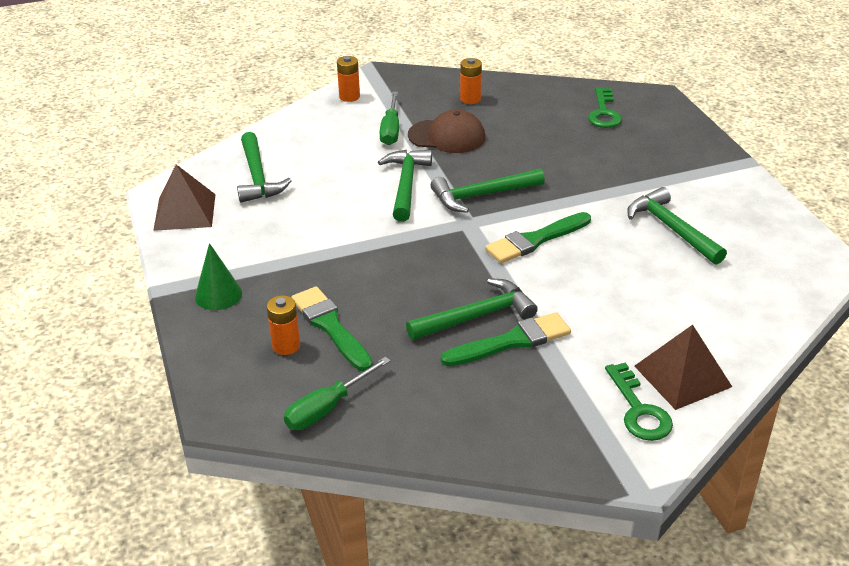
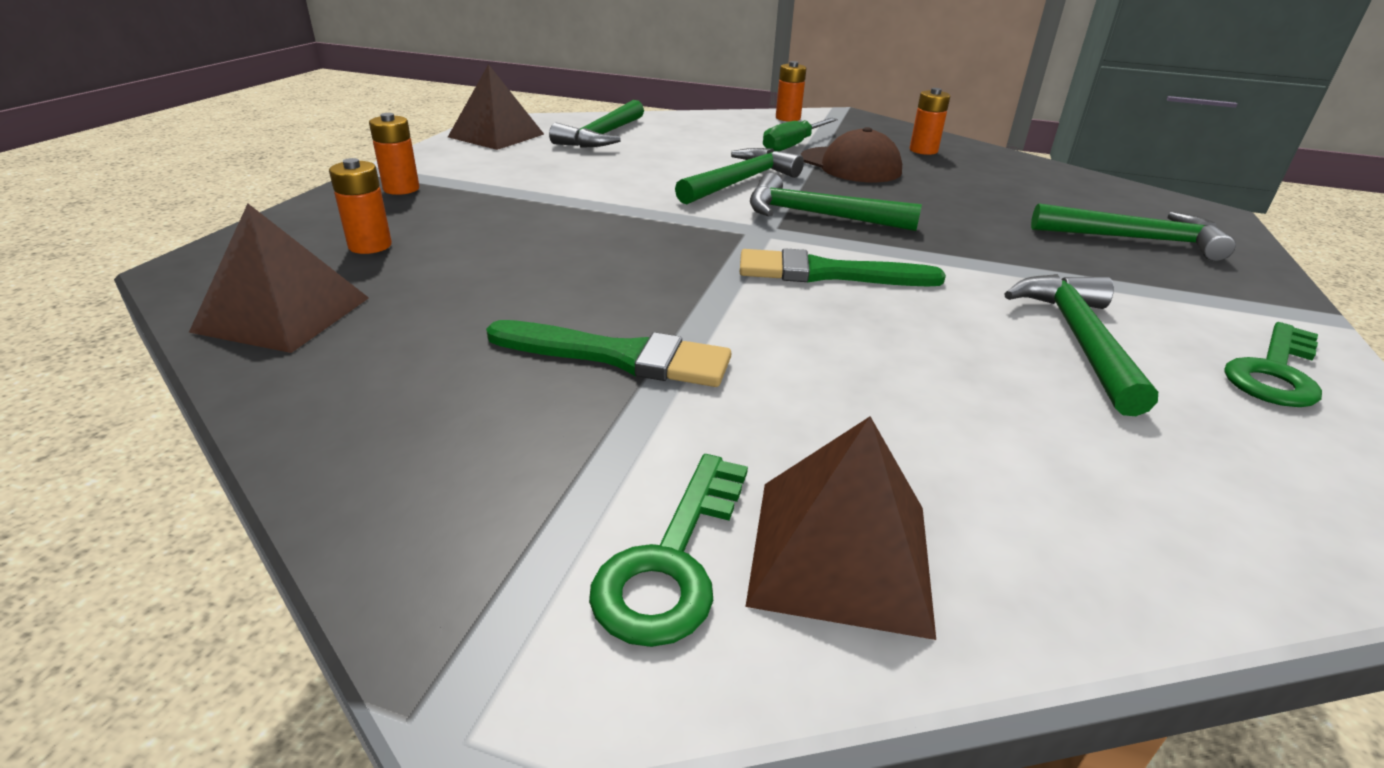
camera: 35 degrees right, 5 degrees down
green cone [195,243,242,310] -> orange battery [369,113,419,195]
green screwdriver [284,357,391,430] -> brown pyramid [189,204,369,353]
green brush [291,286,373,371] -> none
green hammer [406,278,538,340] -> green hammer moved to [1031,203,1236,261]
green key [588,87,622,128] -> green key moved to [1224,322,1322,407]

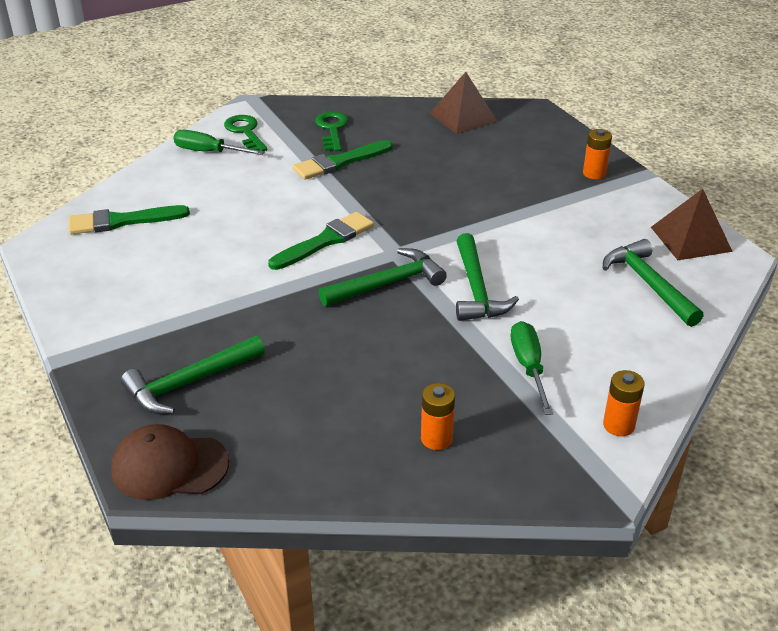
camera: 135 degrees right, 5 degrees up
orange battery [329,158,392,254] -> none
brown pyramid [745,416,936,640] -> green screwdriver [173,130,265,155]
brown cap [801,127,902,182] -> brown cap moved to [111,424,229,500]
green hammer [1004,274,1158,416] -> none
green key [1224,322,1322,407] -> green key moved to [315,112,348,151]
none -> green brush [69,205,190,234]

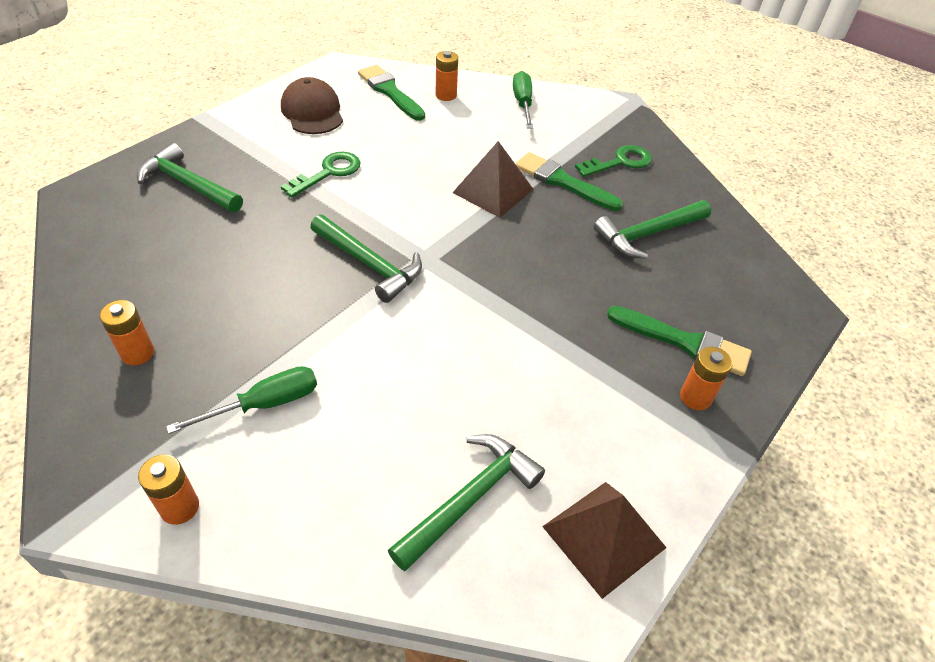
camera: 65 degrees right, 10 degrees up
brown cap [111,424,229,500] -> brown cap moved to [281,77,343,134]
green key [224,115,267,151] -> green key moved to [281,152,361,198]
green brush [268,212,374,270] -> green brush moved to [607,306,752,376]
brown pyramid [429,72,498,134] -> brown pyramid moved to [453,141,534,218]
green hammer [456,233,519,321] -> green hammer moved to [594,200,711,259]
none -> orange battery [436,51,458,101]

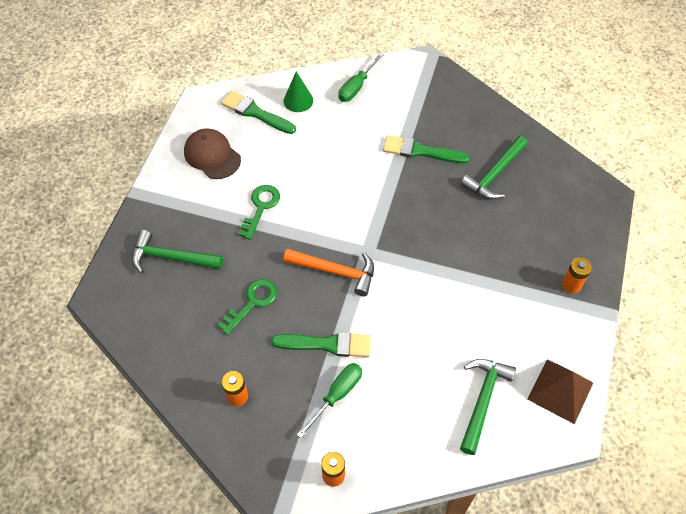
camera: 20 degrees left, 10 degrees up
green hammer [310,214,422,303] -> orange hammer [283,249,374,297]
orange battery [436,51,458,101] -> green cone [283,71,313,112]
brown pyramid [453,141,534,218] -> none
green screwdriver [513,71,533,129] -> green screwdriver turned 120 degrees counterclockwise [338,53,384,102]
green key [575,145,652,177] -> green key moved to [217,279,277,335]
green brush [607,306,752,376] -> green brush moved to [271,332,371,357]

